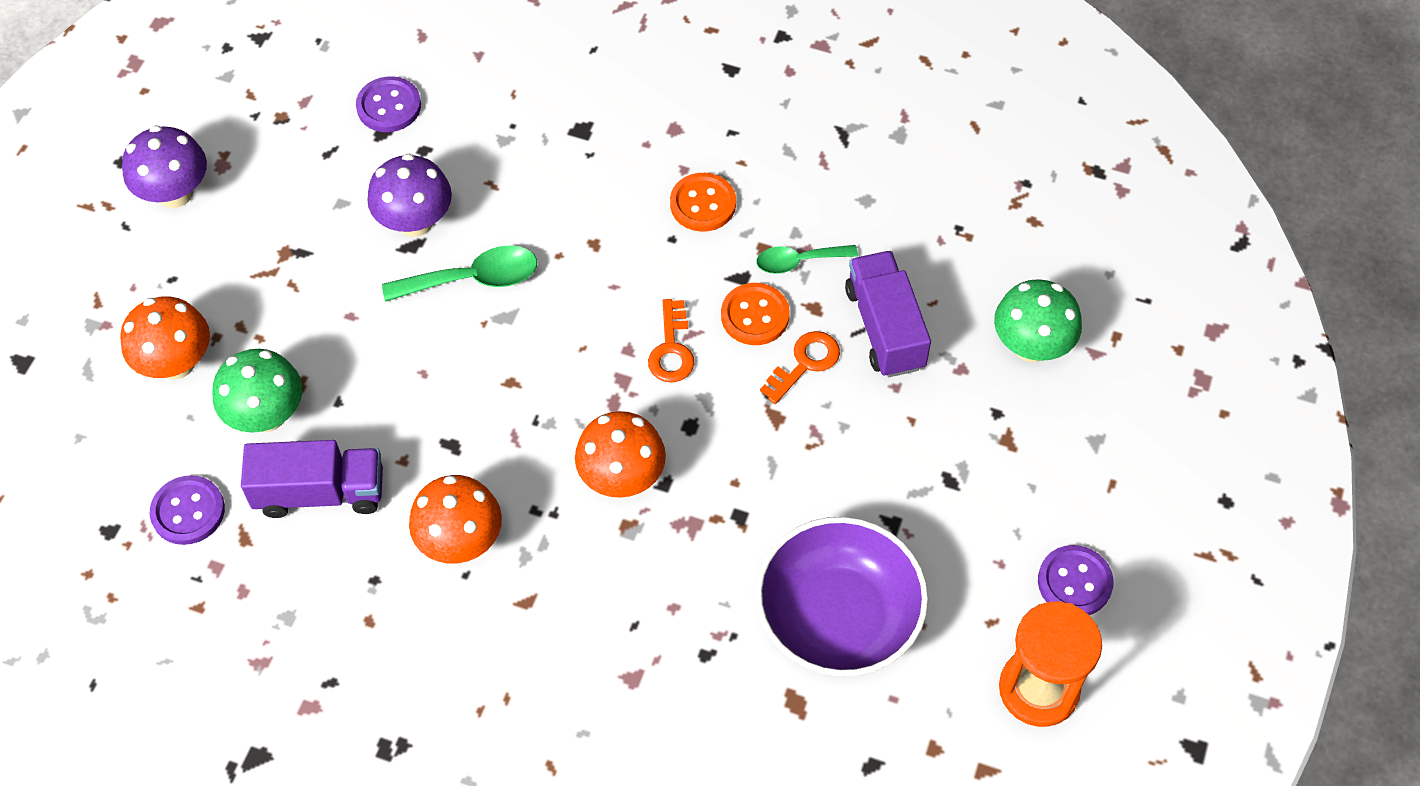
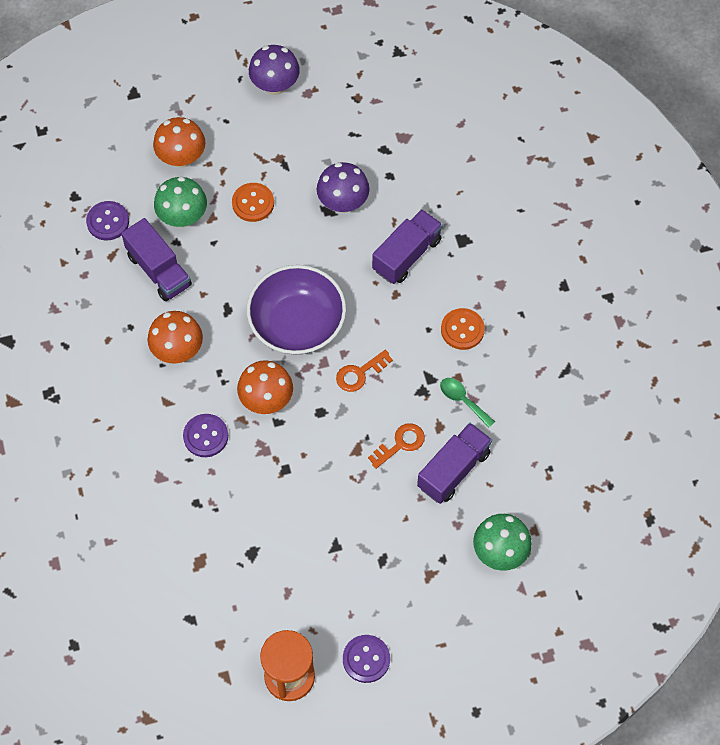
camera: 55 degrees right, 5 degrees up
purple button [356,76,421,132] -> purple button moved to [183,414,228,457]
green spoon [382,245,537,302] -> none
orange button [721,283,790,345] -> orange button moved to [232,183,274,222]
purple bowl [756,517,928,676] -> purple bowl moved to [247,265,346,355]
orange key [760,331,840,404] -> orange key turned 45 degrees counterclockwise [368,423,425,469]
none -> purple truck [372,209,443,284]

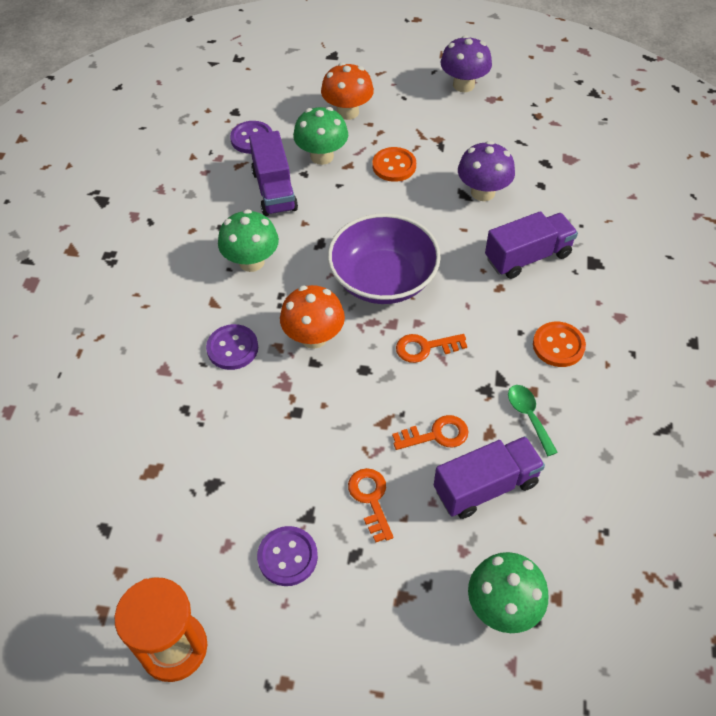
camera: 25 degrees right, 10 degrees down
orange mushroom [147,311,203,364] -> green mushroom [218,209,279,272]
purple button [343,635,390,683] -> purple button moved to [257,526,318,586]
none -> orange key [348,468,393,542]

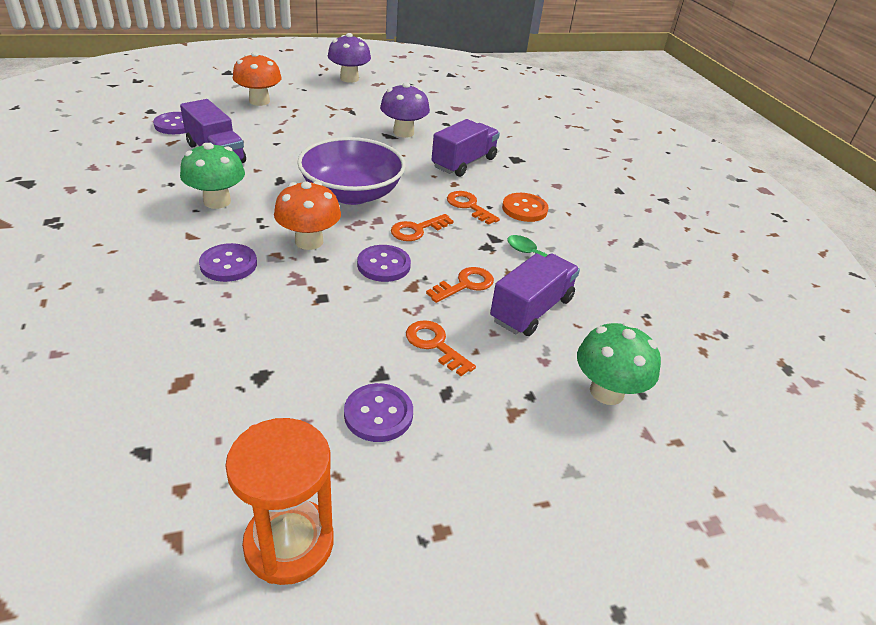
camera: 30 degrees left, 15 degrees down
green mushroom [293,107,348,165] -> none
orange button [373,147,416,182] -> none
none -> purple button [357,245,411,282]
none -> orange key [447,191,500,225]

